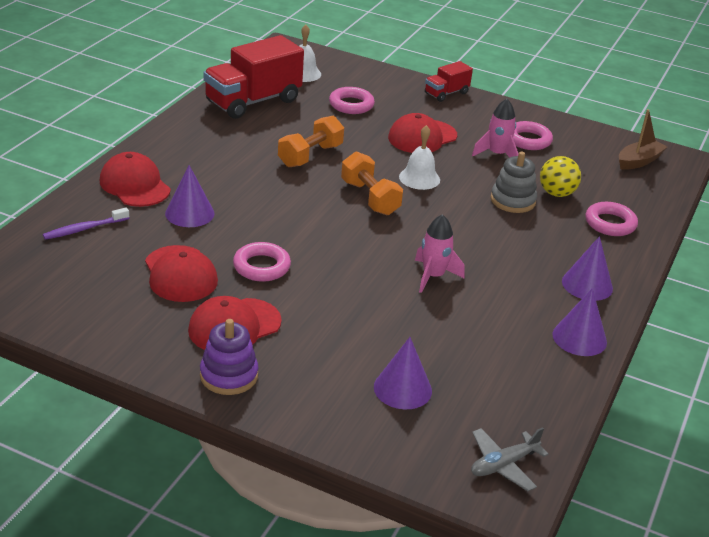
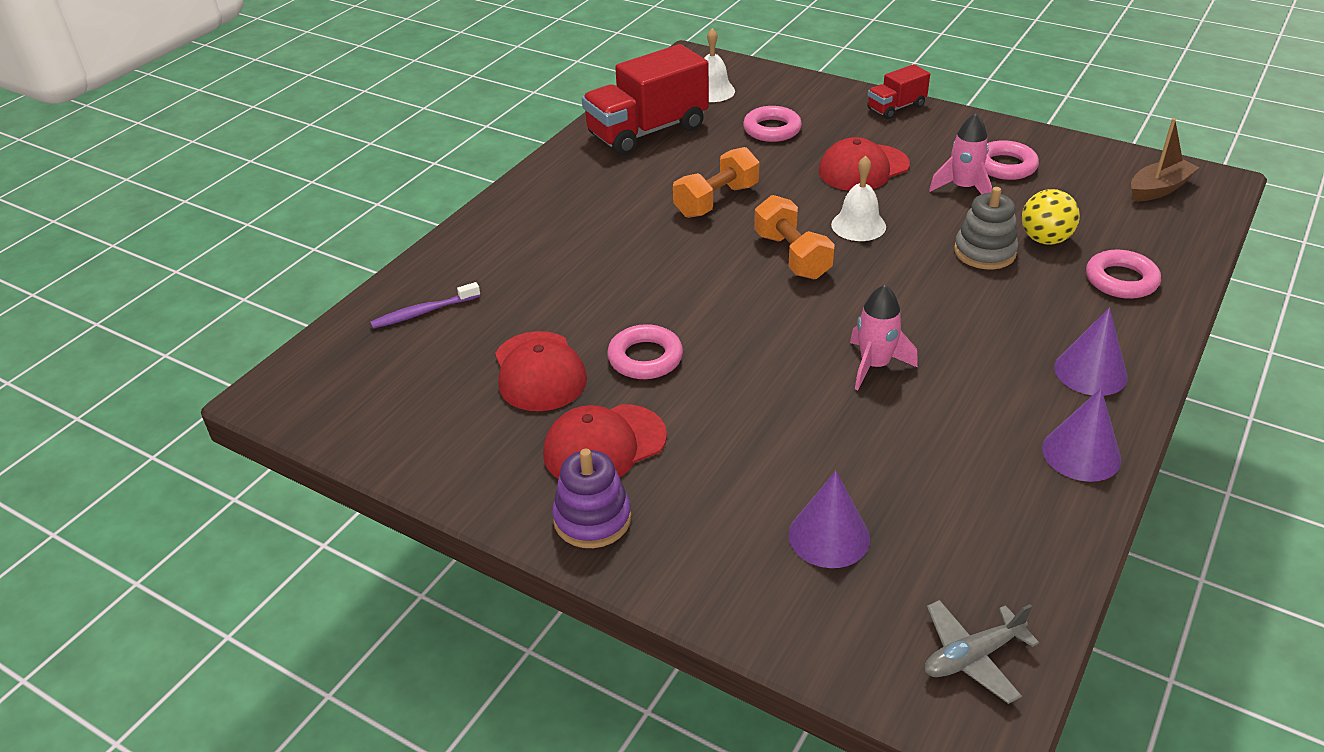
camera: 10 degrees right, 5 degrees up
red cap [100,152,171,207] -> none
purple cone [165,165,215,227] -> none

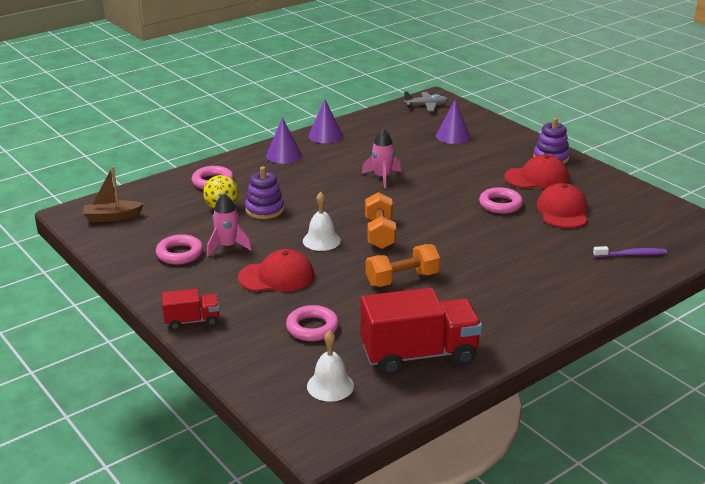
camera: 160 degrees left, 10 degrees down
grey stacking toy [954,187,1018,269] -> purple stacking toy [245,167,284,219]

